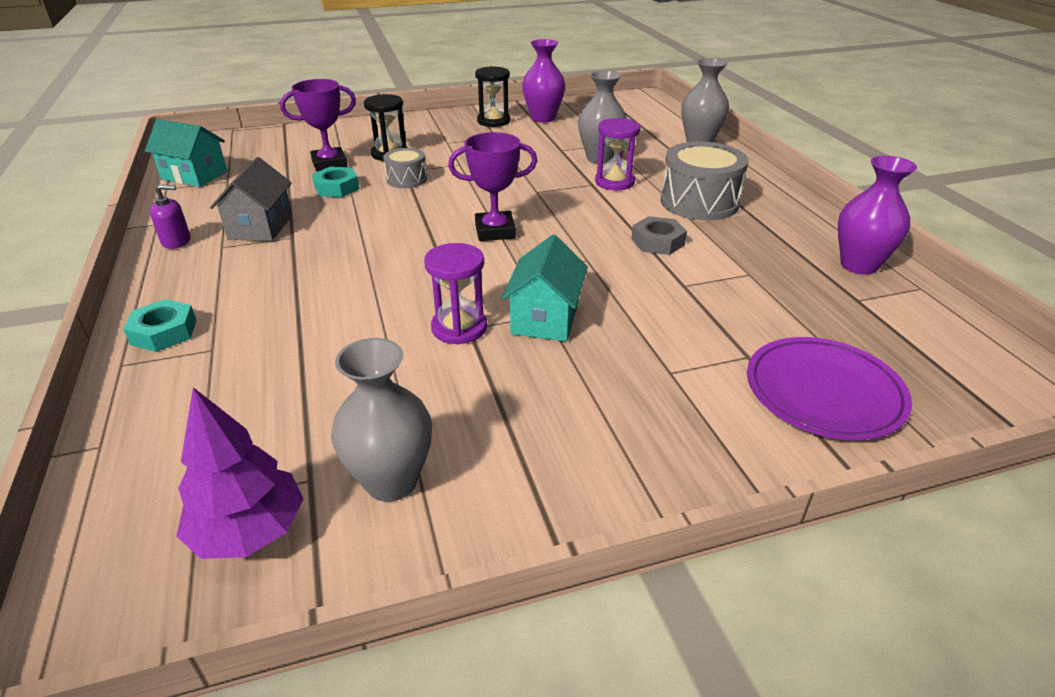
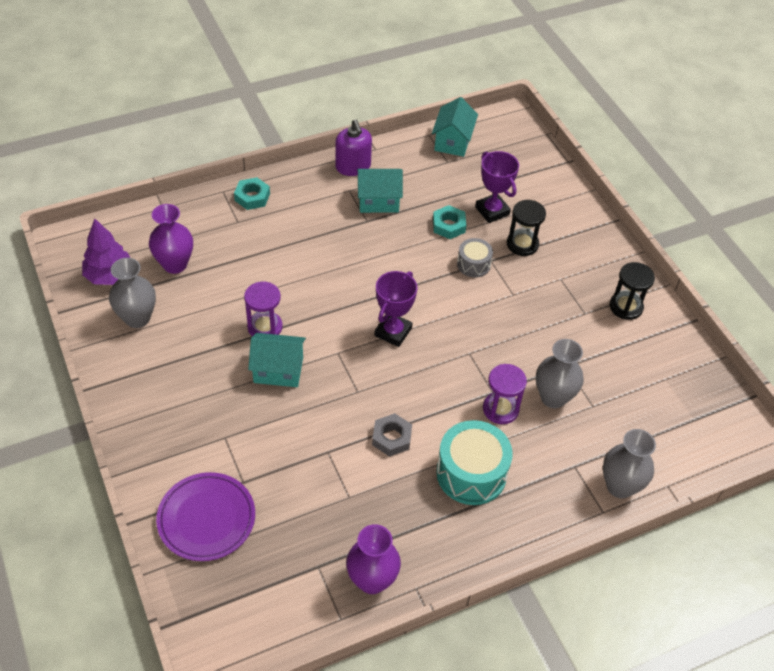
camera: 80 degrees right, 15 degrees up
purple soap dispenser [150,185,191,249] -> purple soap dispenser [335,119,372,176], size x1.59
grey house [210,157,292,241] -> turquoise house [357,169,403,213]
purple trophy [448,132,537,241] -> purple trophy turned 45 degrees clockwise [375,271,418,347]
purple vase [522,39,565,123] -> purple vase moved to [149,204,193,274]
grey drum [660,142,749,220] -> turquoise drum [436,420,513,505]

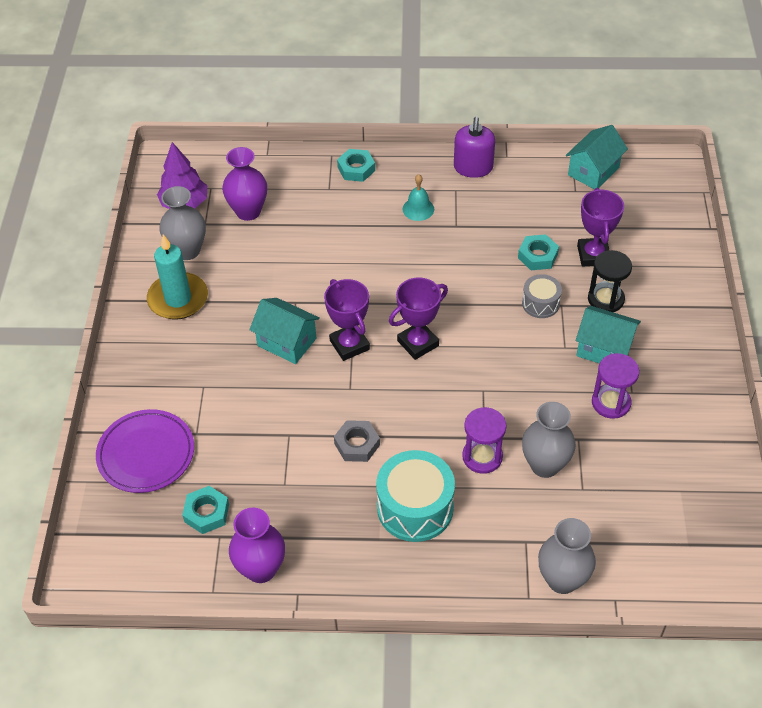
camera: 30 degrees right, 0 degrees up
purple hourglass [244,282,282,337] -> purple hourglass moved to [592,353,639,419]
turquoise house [357,169,403,213] -> turquoise house moved to [576,306,641,364]
black hourglass [610,262,655,320] -> none
none -> turquoise candle [147,234,208,320]
none -> turquoise nut [182,486,229,534]
none -> purple trophy [324,279,370,361]
none -> turquoise bell [402,174,434,221]

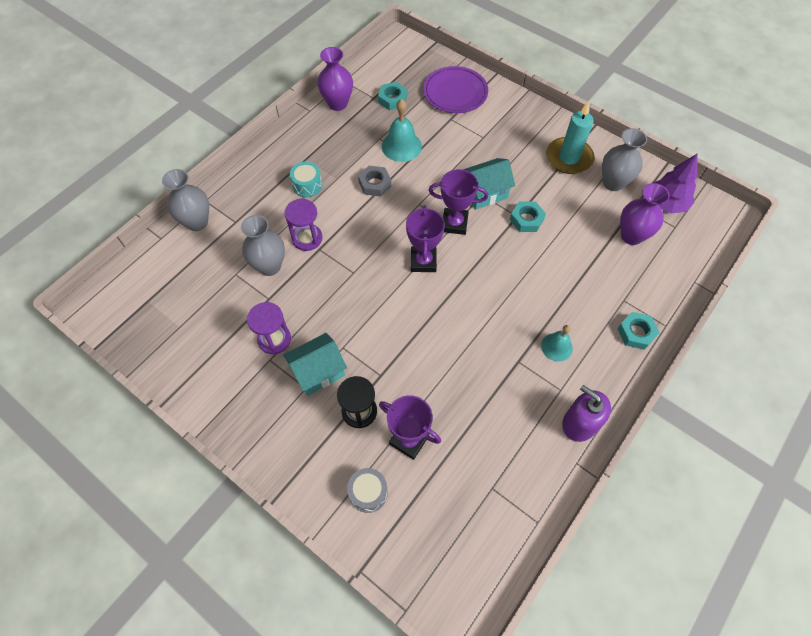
camera: 125 degrees right, 10 degrees up
turquoise drum [376,450,455,542] -> turquoise drum [290,162,323,197], size x0.56
turquoise nut [518,234,559,270] -> turquoise nut moved to [510,201,546,232]
grey drum [522,274,562,318] -> grey drum moved to [347,468,388,513]
turquoise house [566,125,628,189] -> none
none -> turquoise bell [382,99,422,162]

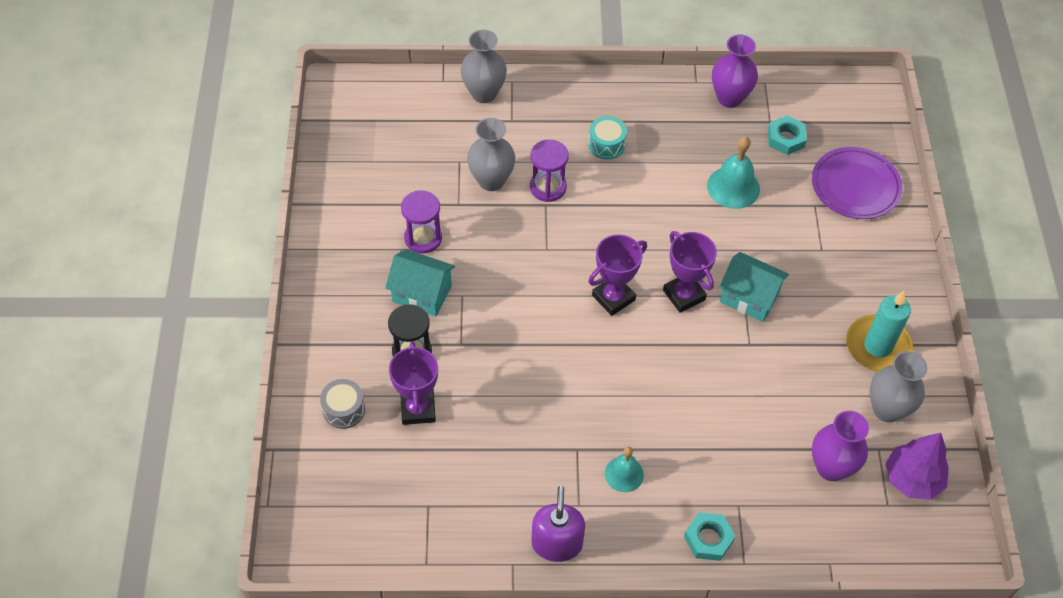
camera: 50 degrees right, 5 degrees down
grey nut [358,166,391,196] -> none
turquoise nut [510,201,546,232] -> none

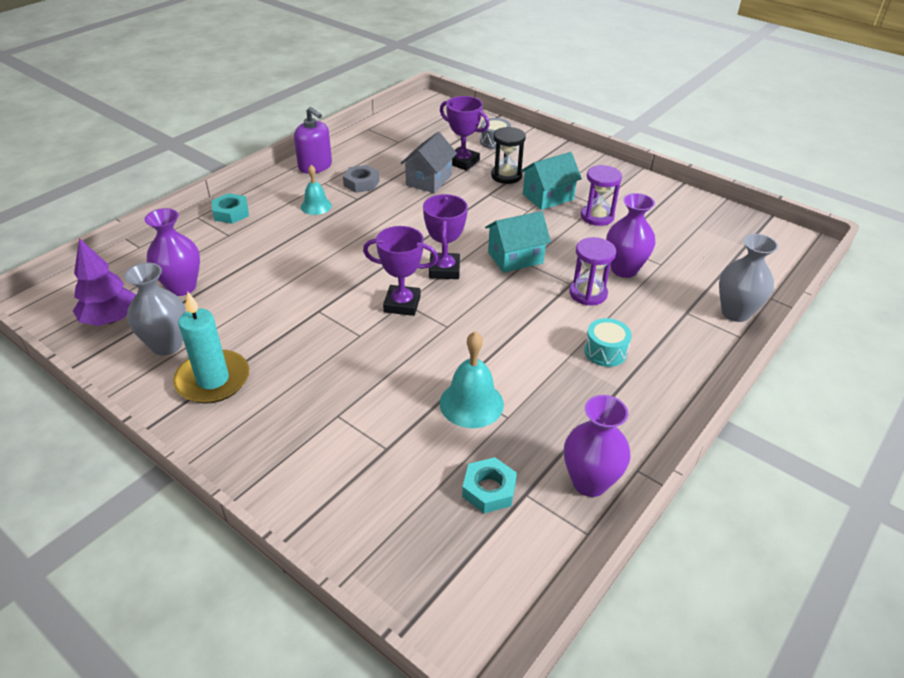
camera: 130 degrees right, 15 degrees down
grey vase [467,118,515,191] -> purple vase [606,193,656,278]
turquoise house [719,252,789,322] -> turquoise house moved to [485,211,551,273]
purple plate [812,147,902,219] -> none
none -> grey nut [343,165,380,193]
none -> grey house [401,132,457,193]

